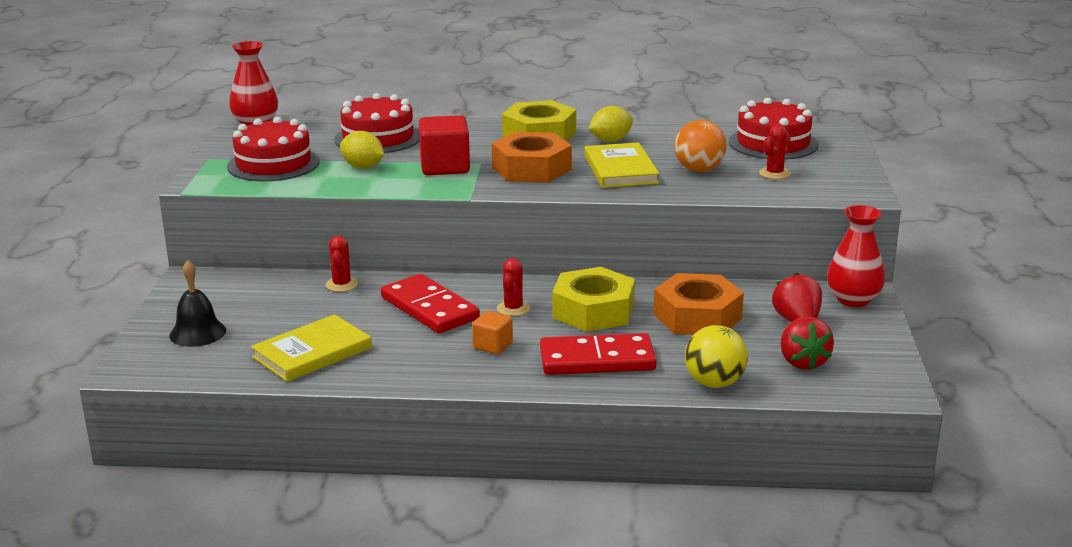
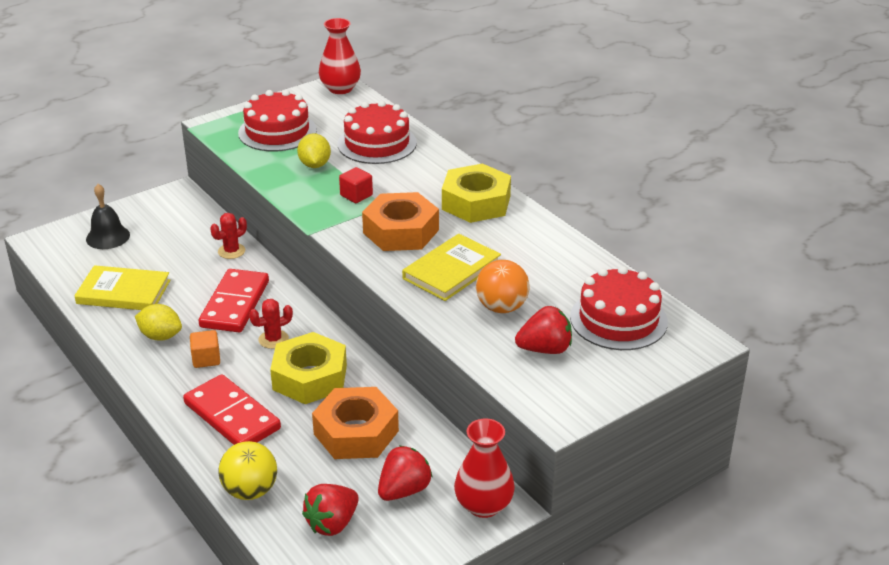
camera: 50 degrees right, 10 degrees up
red cube [419,115,470,175] -> red cube [339,167,373,203], size x0.57
yellow lemon [589,106,633,142] -> yellow lemon moved to [135,304,182,341]
red cactus [759,125,791,179] -> red strawberry [515,306,572,354]

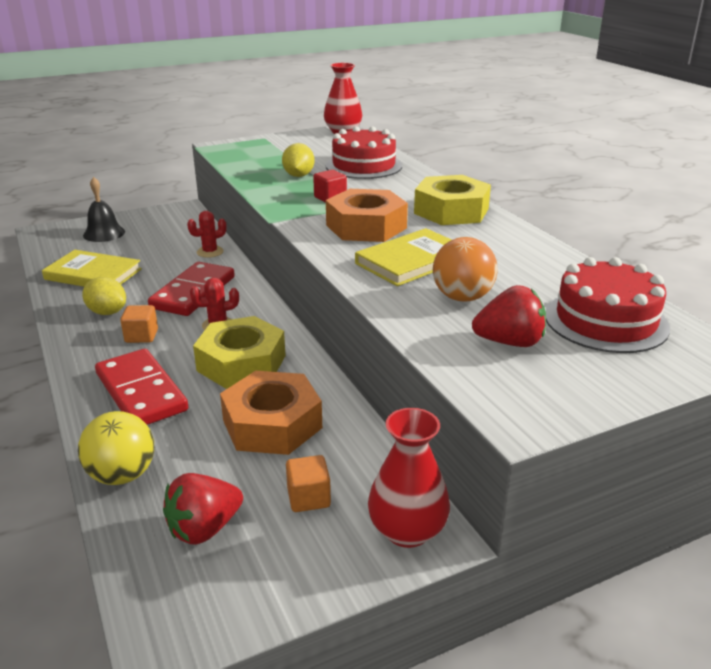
camera: 10 degrees right, 5 degrees down
red cake [238,90,317,151] -> none
red strawberry [378,445,432,501] -> orange cube [286,455,331,512]

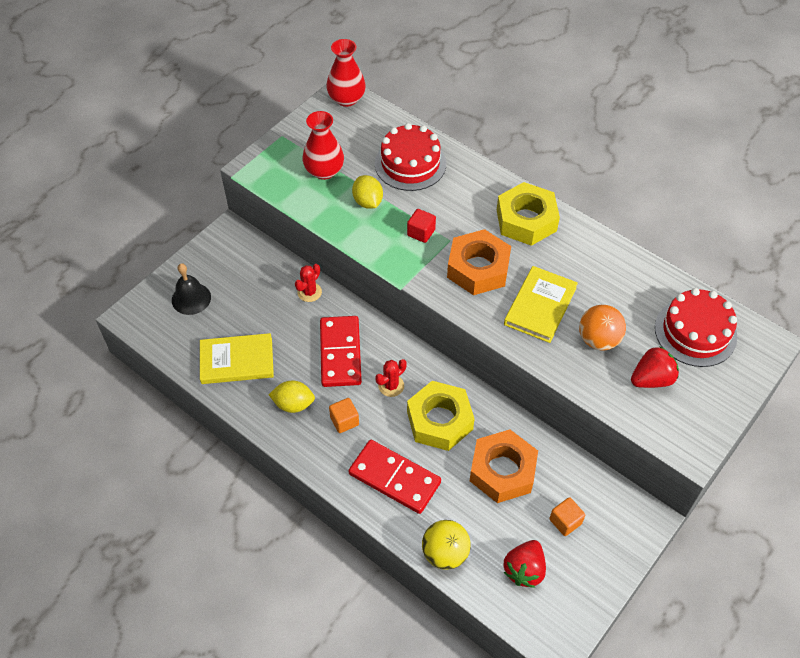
camera: 25 degrees left, 25 degrees up
red vase [368,408,450,548] -> red vase moved to [302,111,344,180]

